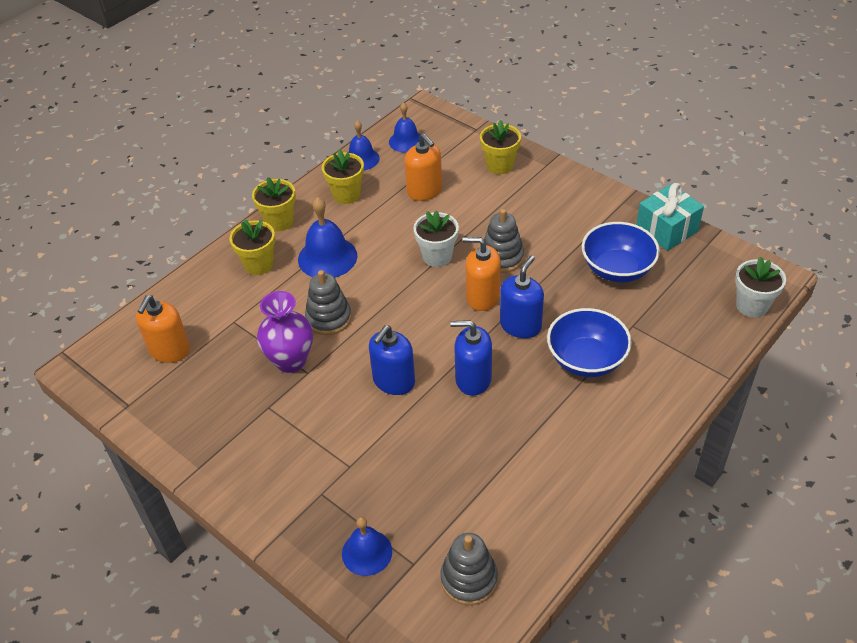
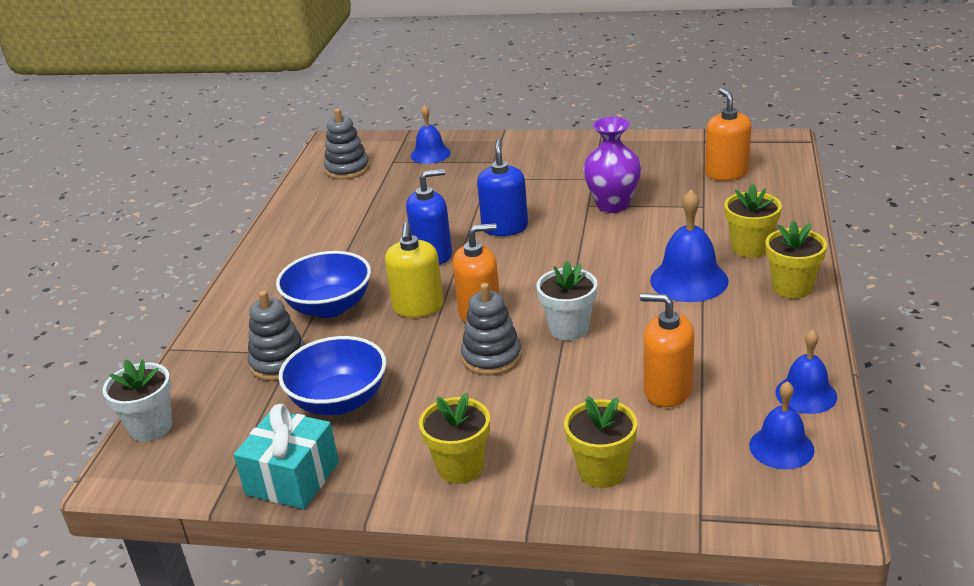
camera: 150 degrees right, 15 degrees down
grey stacking toy [305,270,352,335] -> grey stacking toy moved to [248,290,306,381]
yellow flower pot [322,149,364,204] -> yellow flower pot moved to [419,393,490,484]
blue soap dispenser [500,255,544,338] -> yellow soap dispenser [385,222,444,318]

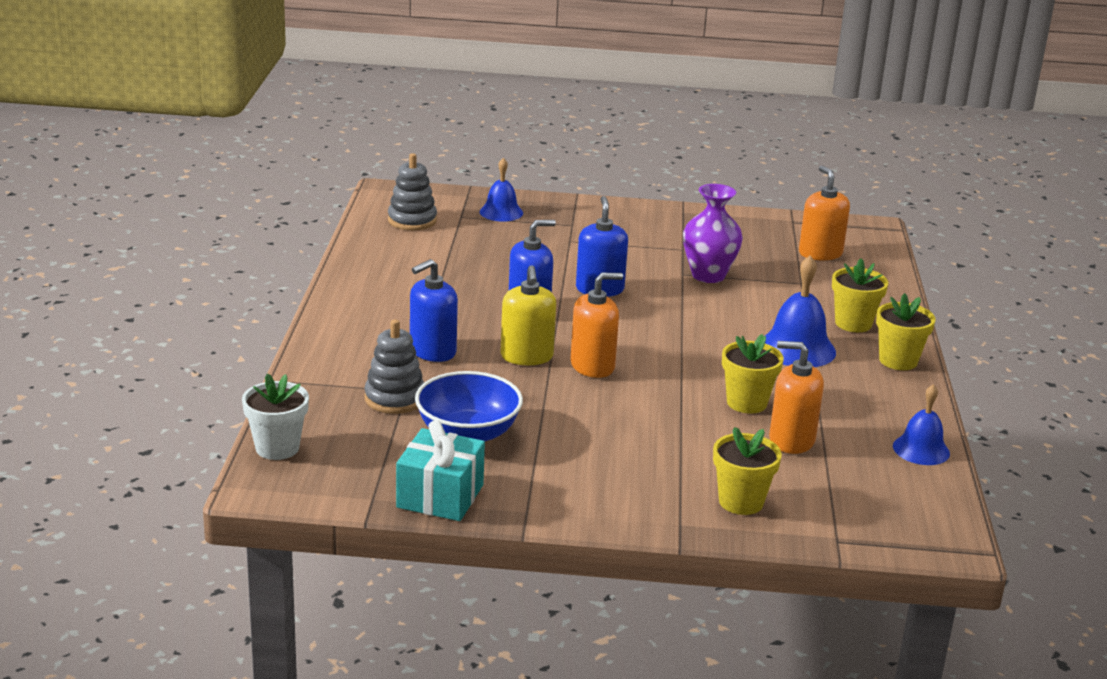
camera: 10 degrees left, 5 degrees down
blue bowl [276,251,371,318] -> blue soap dispenser [410,259,458,362]
yellow flower pot [419,393,490,484] -> yellow flower pot moved to [722,334,784,413]
grey stacking toy [461,283,522,376] -> none
white flower pot [537,260,597,340] -> none
blue bell [749,381,815,469] -> none

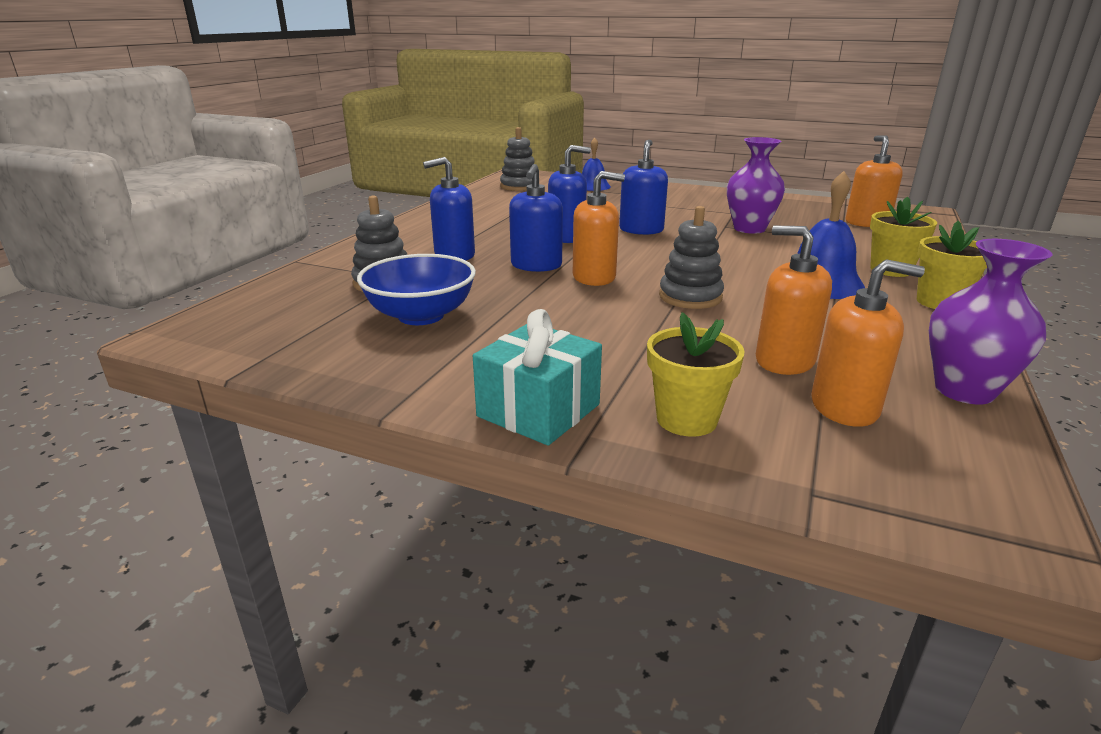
camera: 20 degrees right, 0 degrees up
white flower pot [242,373,309,460] -> none
turquoise gift [396,420,485,521] -> turquoise gift moved to [473,309,602,446]
yellow soap dispenser [500,265,556,365] -> blue soap dispenser [509,164,563,272]
yellow flower pot [722,334,784,413] -> none
blue bell [893,384,950,465] -> purple vase [929,239,1052,405]
none -> grey stacking toy [659,206,724,309]
none -> orange soap dispenser [811,259,925,427]

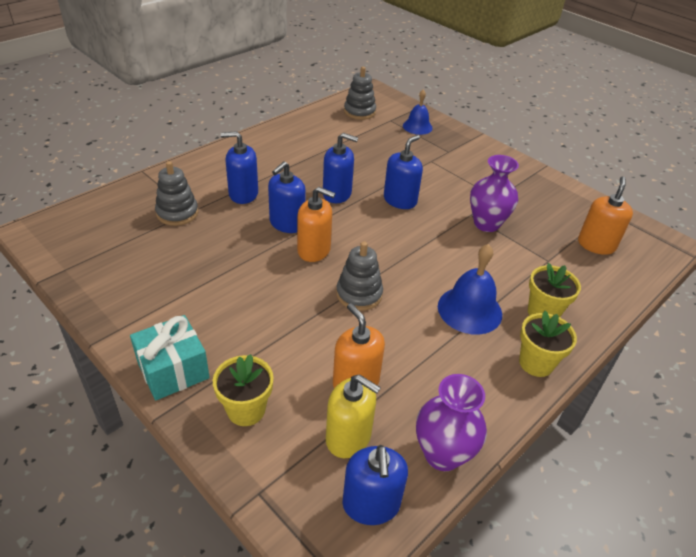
camera: 20 degrees right, 15 degrees up
blue bowl [357,254,476,325] -> none
orange soap dispenser [811,259,925,427] -> yellow soap dispenser [326,374,381,458]
none -> blue soap dispenser [342,445,408,525]

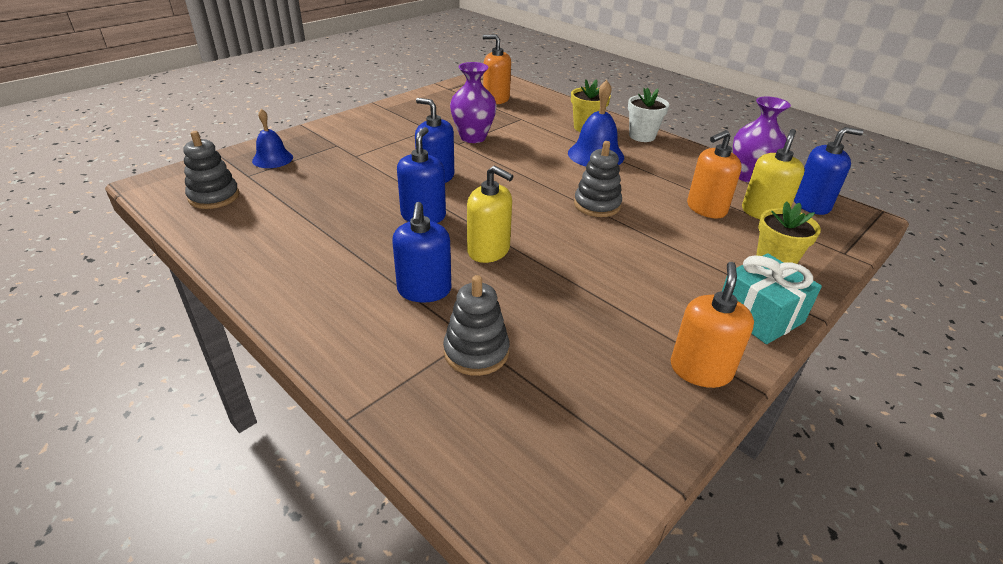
camera: 90 degrees left, 5 degrees down
blue soap dispenser [268,161,306,233] -> yellow soap dispenser [467,166,513,263]
orange soap dispenser [297,187,335,262] -> orange soap dispenser moved to [671,262,754,388]
yellow flower pot [519,311,577,377] -> white flower pot [628,88,669,142]

